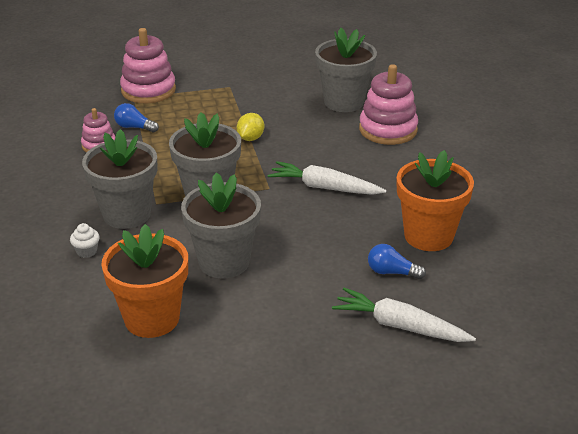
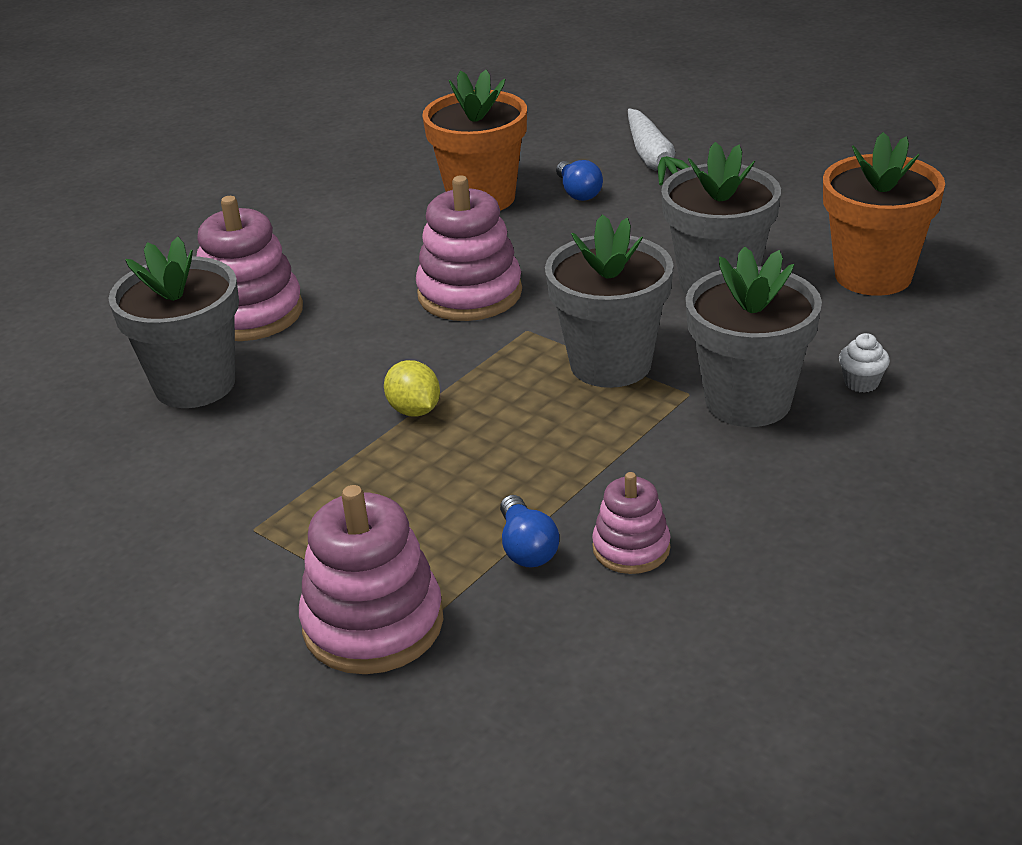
camera: 125 degrees left, 0 degrees up
yellow lemon [237,113,264,141] -> yellow lemon turned 75 degrees clockwise [384,360,440,417]
white carrot [268,161,386,195] -> pink stacking toy [416,175,522,321]

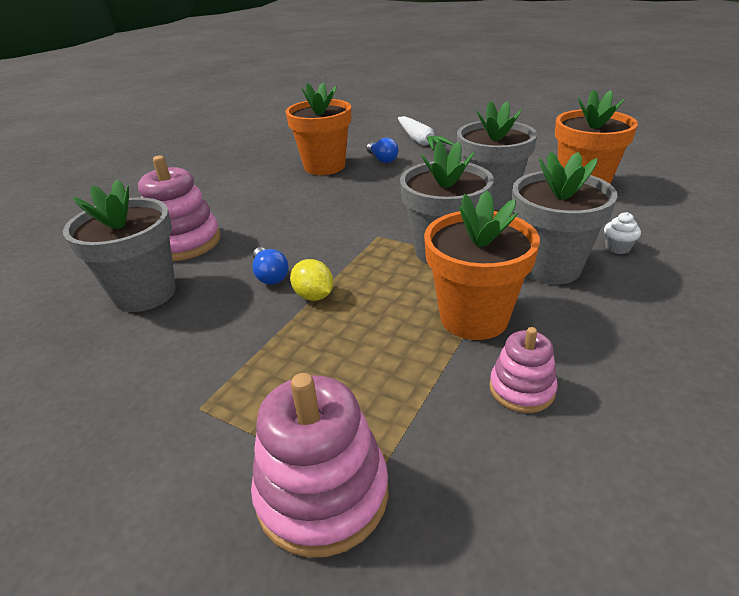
camera: 10 degrees left, 0 degrees up
pink stacking toy [416,175,522,321] -> none
blue light bulb [500,495,559,567] -> blue light bulb moved to [252,247,289,284]
none -> orange flower pot [424,191,540,340]

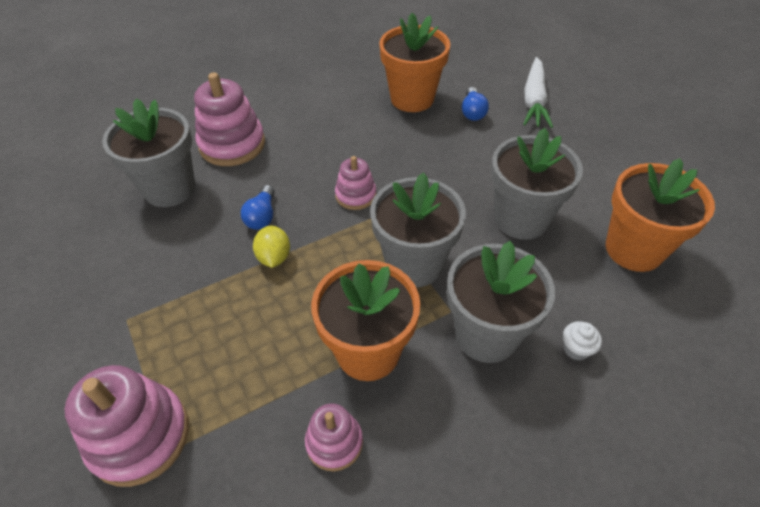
camera: 30 degrees right, 15 degrees up
none -> pink stacking toy [335,156,376,210]

